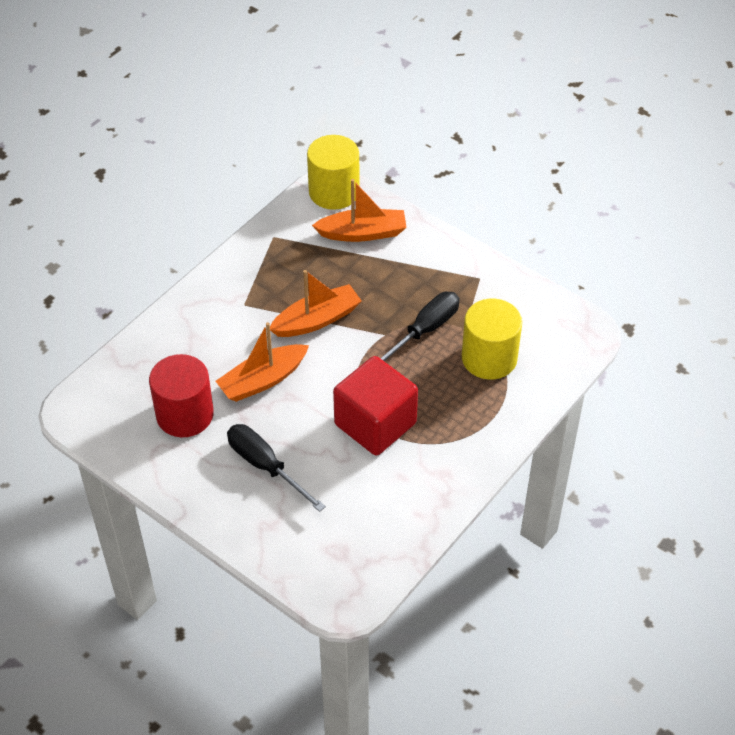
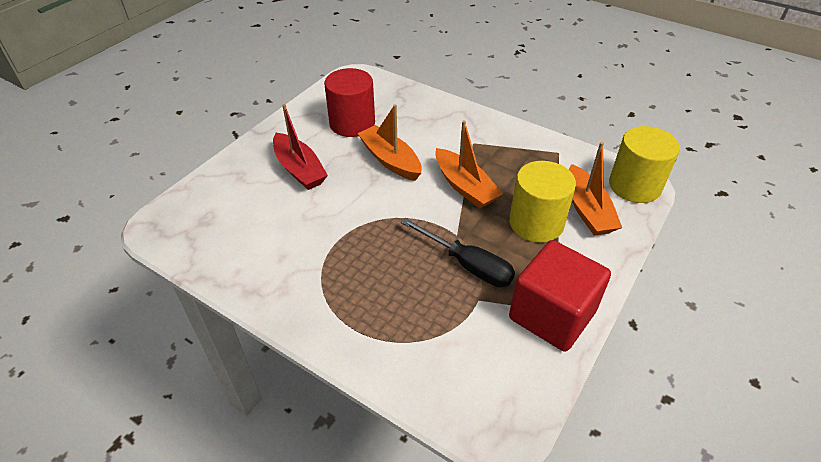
camera: 85 degrees right, 5 degrees down
black screwdriver [227,424,326,512] -> red boat [273,104,328,190]
red cube [333,356,418,456] -> red cube moved to [509,240,611,352]
yellow cylinder [462,299,522,380] -> yellow cylinder moved to [509,161,576,243]

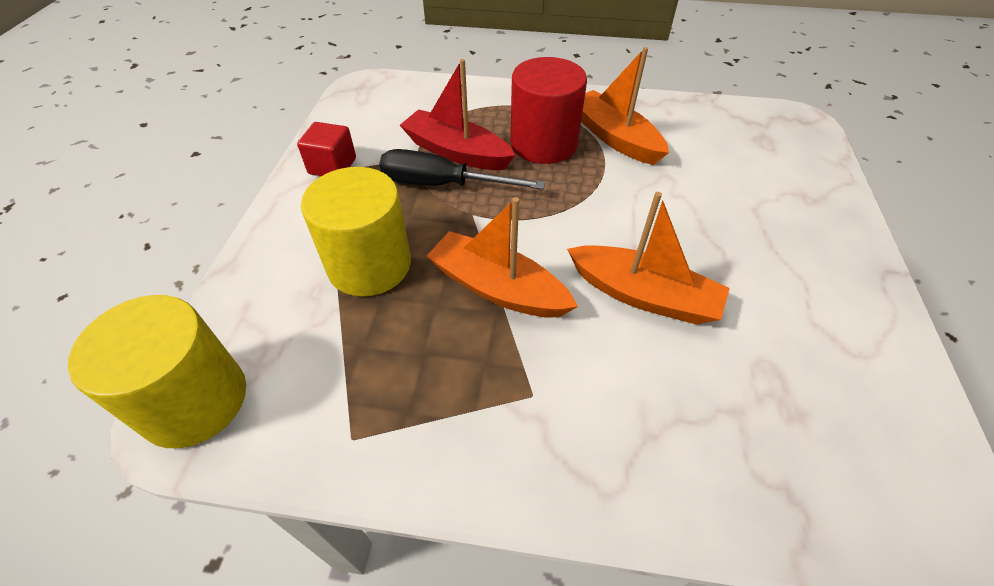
camera: 155 degrees right, 5 degrees up
red boat [273,104,328,190] -> red boat moved to [400,59,516,170]
red cylinder [324,68,375,137] -> red cylinder moved to [510,57,587,164]
red cube [509,240,611,352] -> red cube [297,122,356,176], size x0.51
orange boat [568,142,622,236] -> orange boat moved to [581,47,669,165]

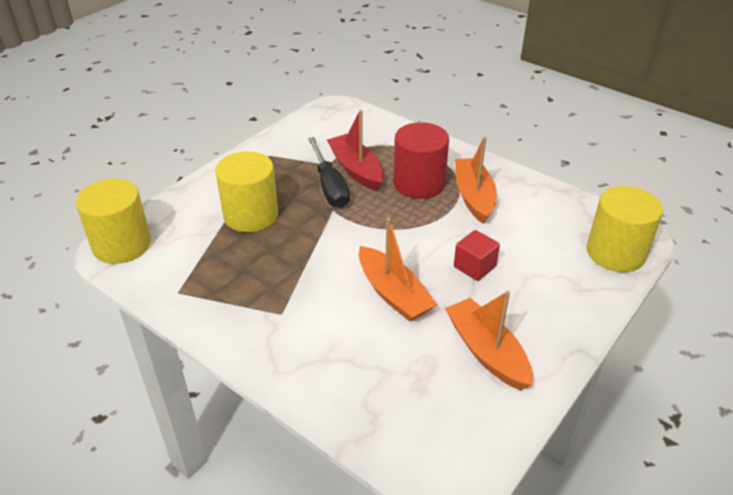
camera: 30 degrees right, 10 degrees down
red cube [297,122,356,176] -> red cube moved to [454,230,500,281]
black screwdriver [379,149,545,190] -> black screwdriver turned 150 degrees counterclockwise [308,137,350,208]
orange boat [426,197,578,318] -> orange boat moved to [445,291,533,390]
none -> yellow cylinder [587,186,663,272]

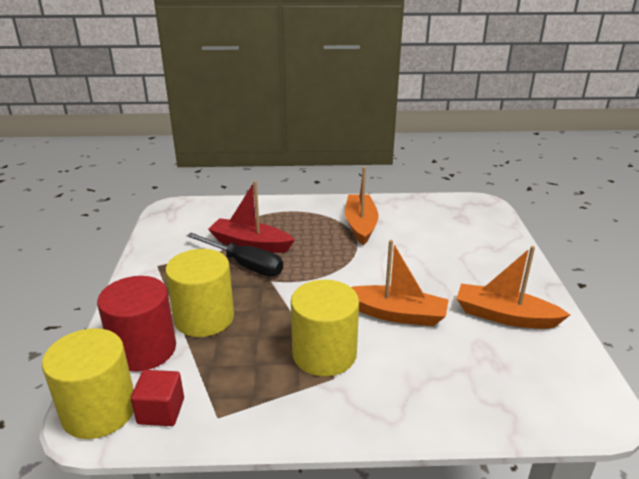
camera: 40 degrees left, 10 degrees down
red cylinder [393,122,449,199] -> red cylinder moved to [97,276,176,372]
red cube [454,230,500,281] -> red cube moved to [131,370,184,426]
orange boat [455,137,497,224] -> orange boat turned 45 degrees clockwise [345,167,378,245]
yellow cylinder [587,186,663,272] -> yellow cylinder moved to [291,280,359,377]

